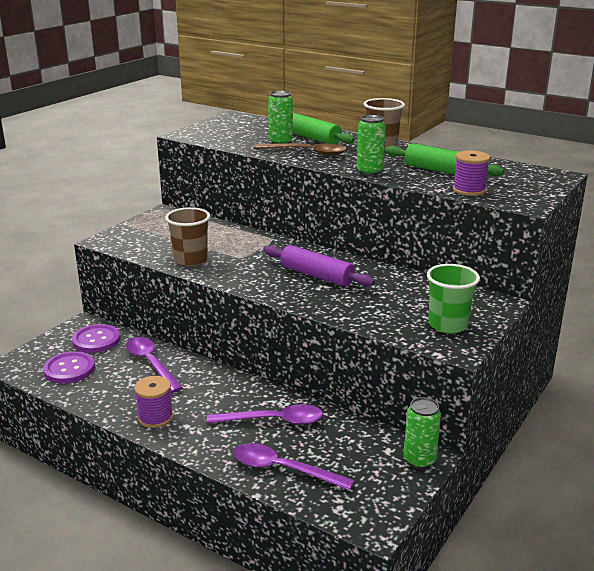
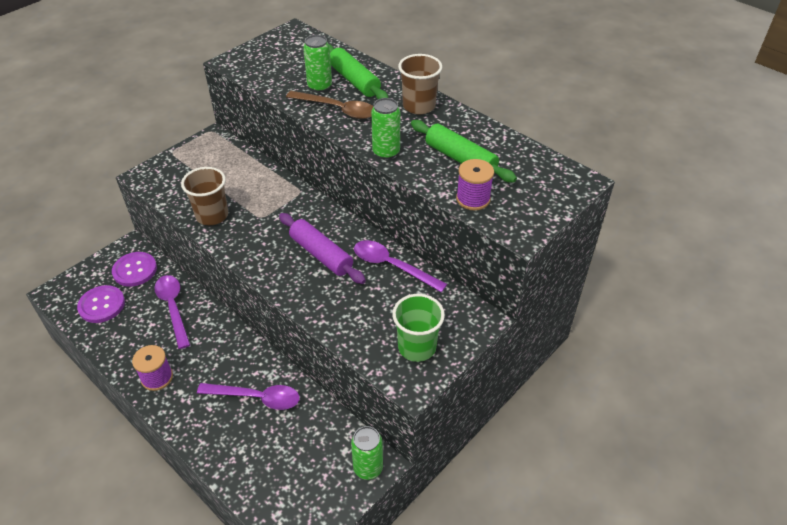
camera: 10 degrees right, 20 degrees up
purple spoon [234,443,354,490] -> purple spoon moved to [354,240,447,292]

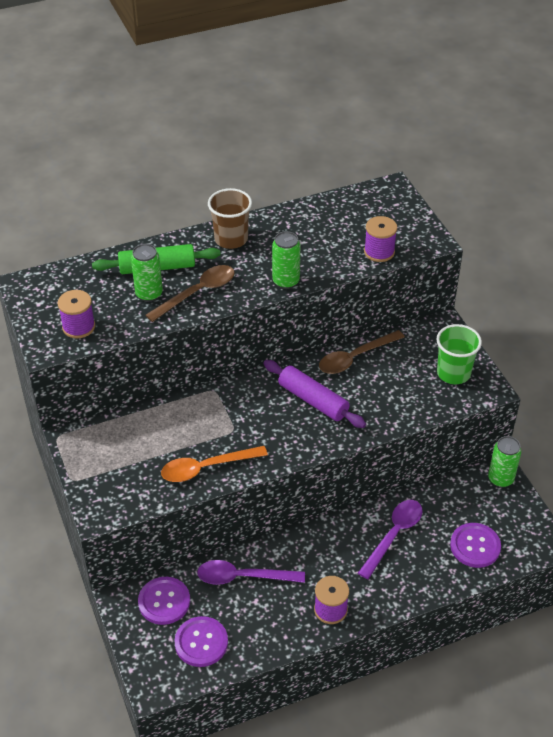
camera: 65 degrees left, 0 degrees up
brown cup [181,167,228,225] -> orange spoon [161,446,268,482]
purple rolling pin [279,213,366,284] -> purple rolling pin turned 60 degrees clockwise [263,360,366,428]
purple spoon [354,240,447,292] -> brown spoon [319,330,405,374]
green rolling pin [411,120,517,183] -> none
none -> purple spool [58,290,95,338]
none -> purple button [450,523,501,568]

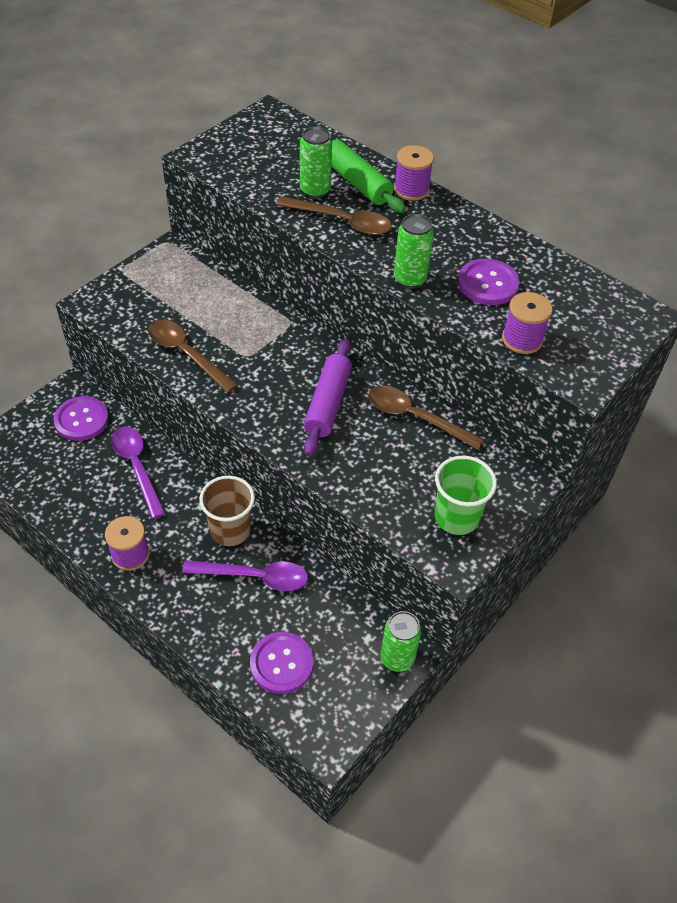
camera: 60 degrees right, 5 degrees up
purple spool [58,290,95,338] -> purple spool moved to [394,145,434,201]
orange spoon [161,446,268,482] -> brown spoon [148,319,238,393]
purple button [174,616,228,667] -> purple button moved to [458,259,520,305]
brown cup [208,188,252,249] -> brown cup moved to [199,476,255,546]

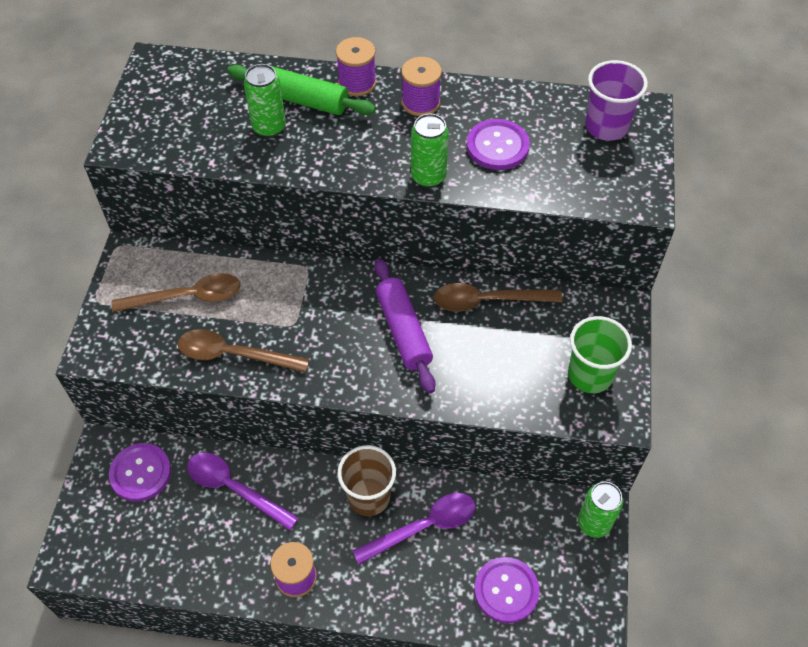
camera: 30 degrees left, 5 degrees up
brown spoon [276,196,392,235] -> brown spoon moved to [112,273,241,312]
purple spool [502,292,553,354] -> purple spool moved to [401,57,442,116]
none -> purple cup [585,60,648,141]

